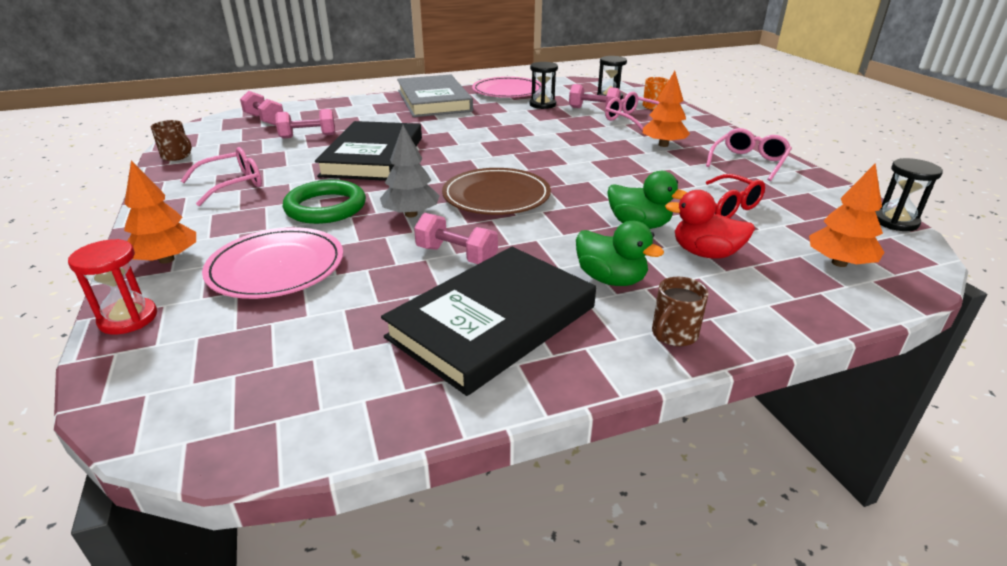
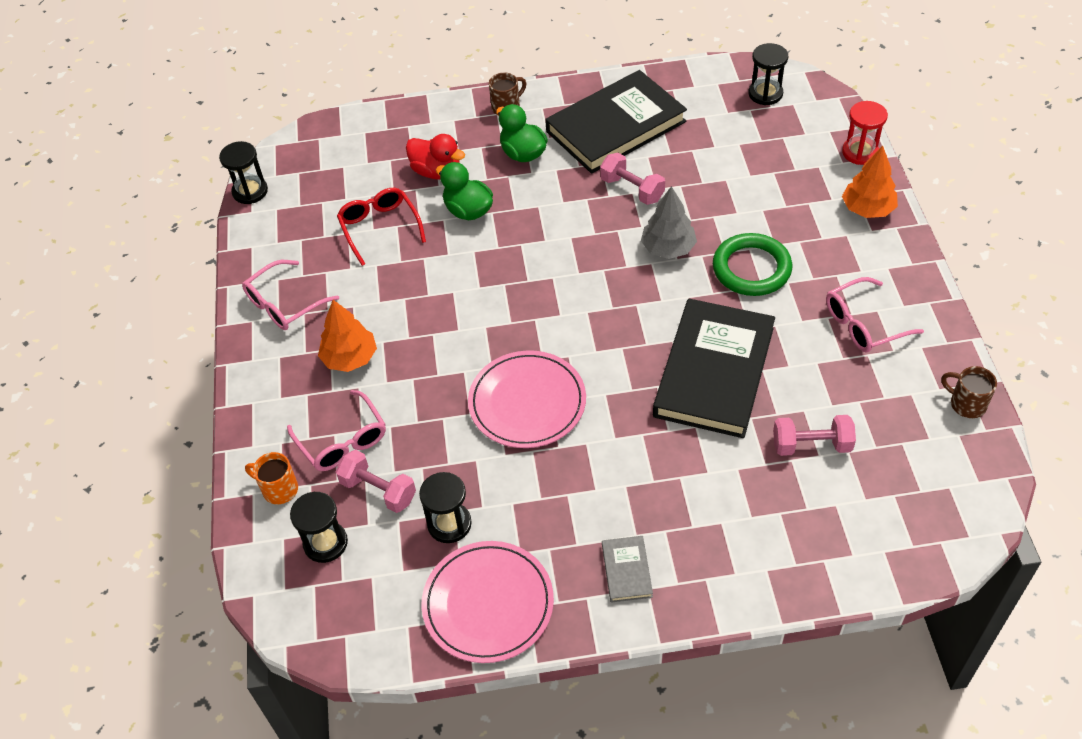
camera: 165 degrees left, 20 degrees up
pink plate [202,227,343,299] -> pink plate moved to [468,351,586,448]
pink dumbbell [240,91,283,126] -> none
grey book [397,75,473,117] -> grey book [602,536,653,603], size x0.41
brown plate [442,168,551,215] -> none
orange tree [809,164,884,267] -> none
none -> black hourglass [748,43,788,105]

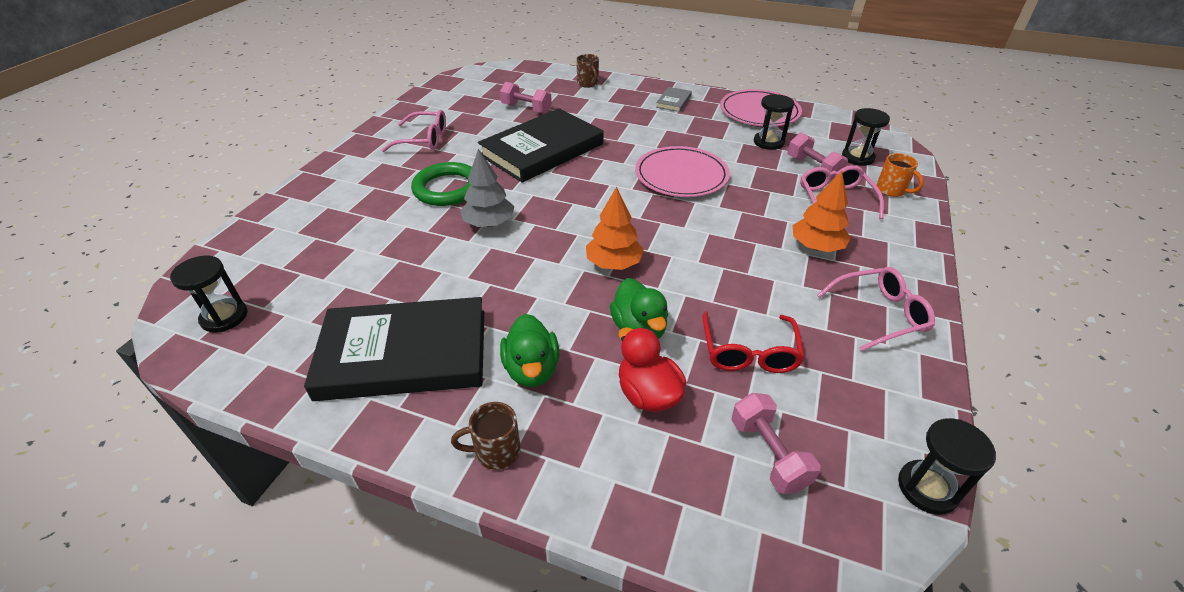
camera: 155 degrees left, 10 degrees down
pink dumbbell [600,153,665,205] -> pink dumbbell moved to [731,393,821,494]
red hourglass [842,101,888,165] -> none
orange tree [842,146,898,218] -> orange tree moved to [586,187,644,270]
brown mug [941,366,997,418] -> brown mug moved to [577,54,599,88]

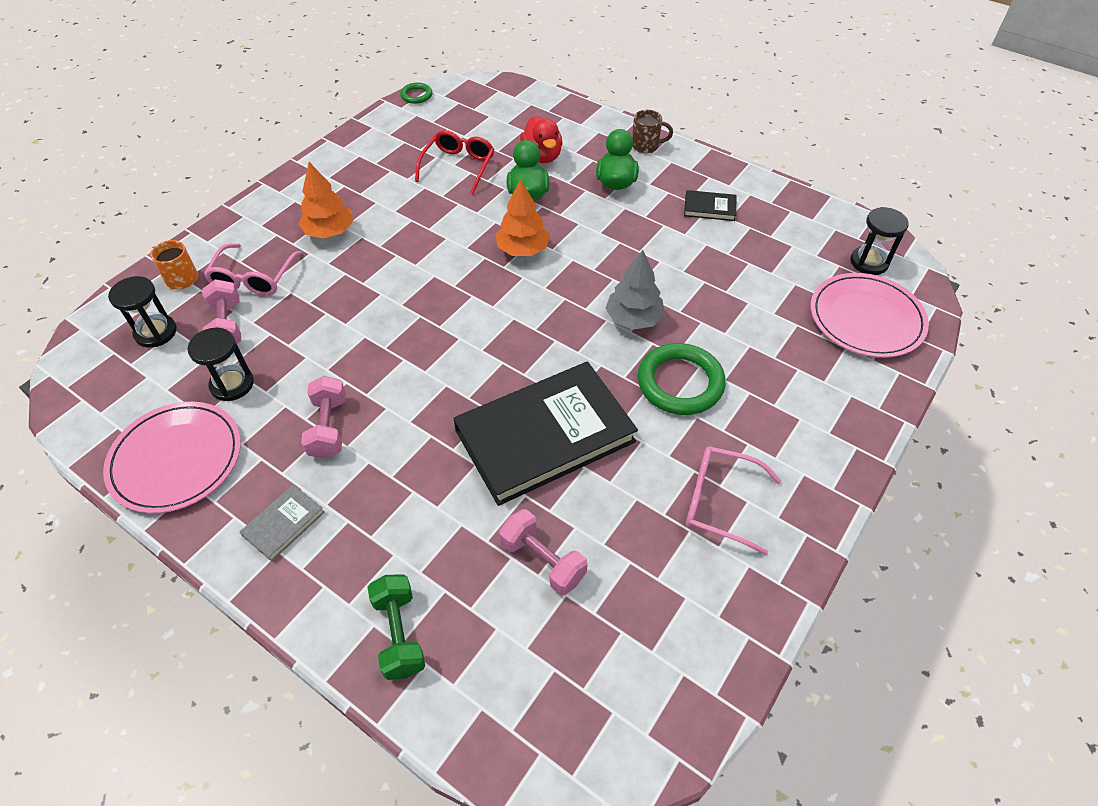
camera: 165 degrees left, 10 degrees up
black book [304,297,484,401] -> black book [684,190,736,221], size x0.41
brown mug [577,54,599,88] -> green dumbbell [368,574,425,680]
pink plate [635,146,730,197] -> pink plate moved to [811,273,929,358]
pink dumbbell [731,393,821,494] -> pink dumbbell moved to [301,376,346,459]
pink glasses [817,267,935,351] -> none
black hourglass [898,418,996,515] -> green ring [400,82,432,104]

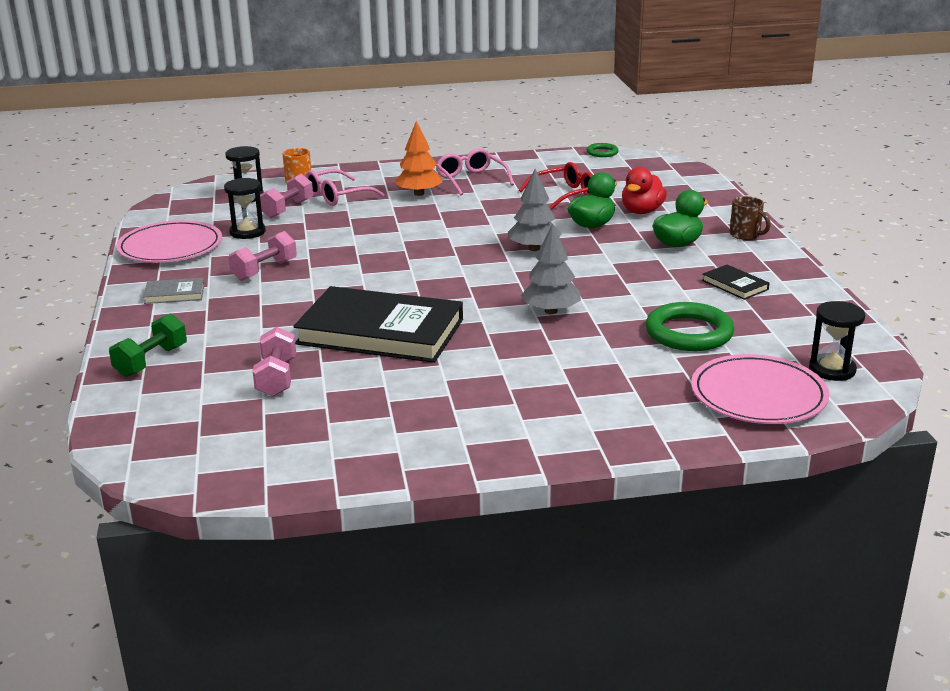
camera: 45 degrees right, 25 degrees down
orange tree [496,179,550,256] -> grey tree [508,169,562,251]
green ring [638,343,726,415] -> green ring moved to [646,302,734,351]
pink glasses [686,446,781,555] -> pink glasses moved to [436,149,514,195]

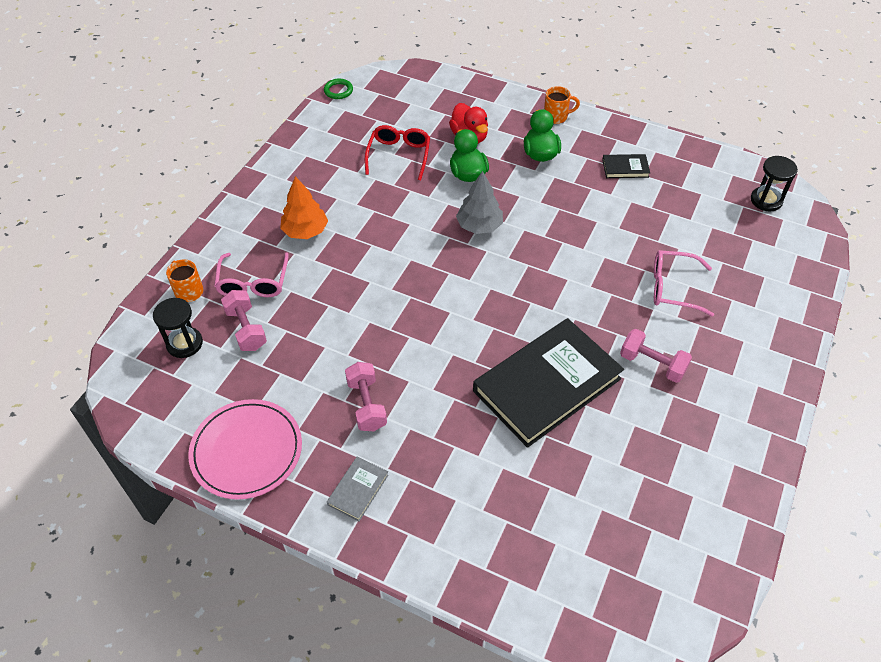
camera: 55 degrees left, 25 degrees up
green dumbbell [109,313,187,377] -> none
black hourglass [224,178,265,239] -> none
pink dumbbell [253,327,296,397] -> pink dumbbell moved to [620,329,692,383]
pink glasses [436,149,514,195] -> pink glasses moved to [654,250,714,316]
grey tree [521,224,581,314] -> none
green ring [646,302,734,351] -> none
pink plate [691,354,830,424] -> none
brown mug [730,196,771,240] -> orange mug [544,86,580,124]

